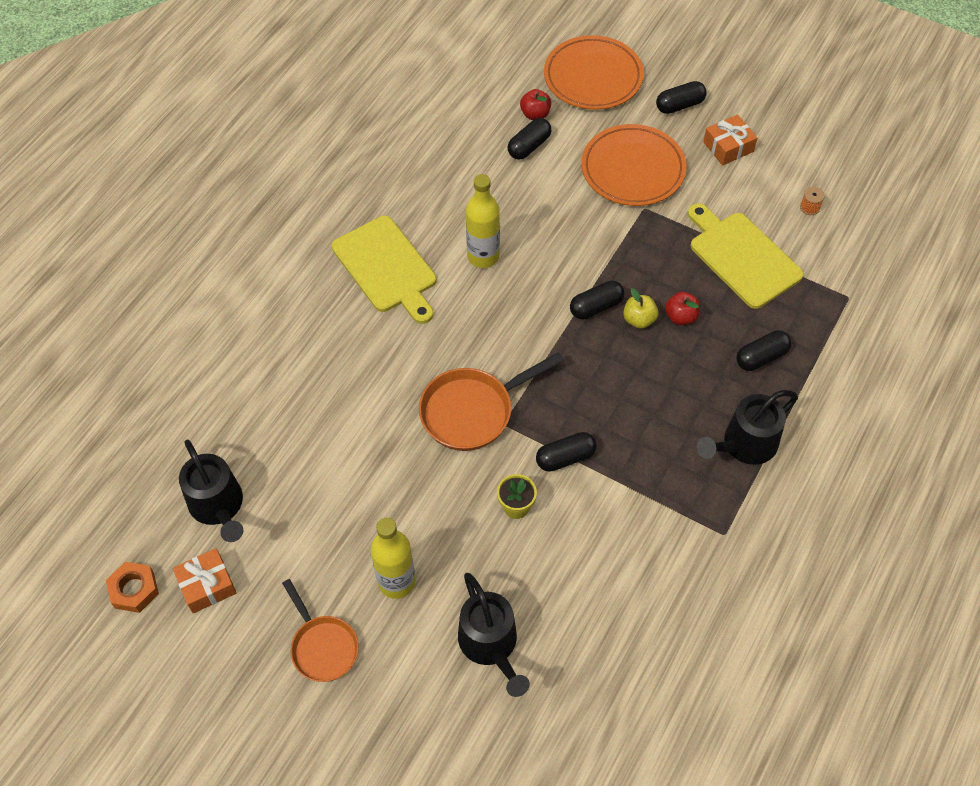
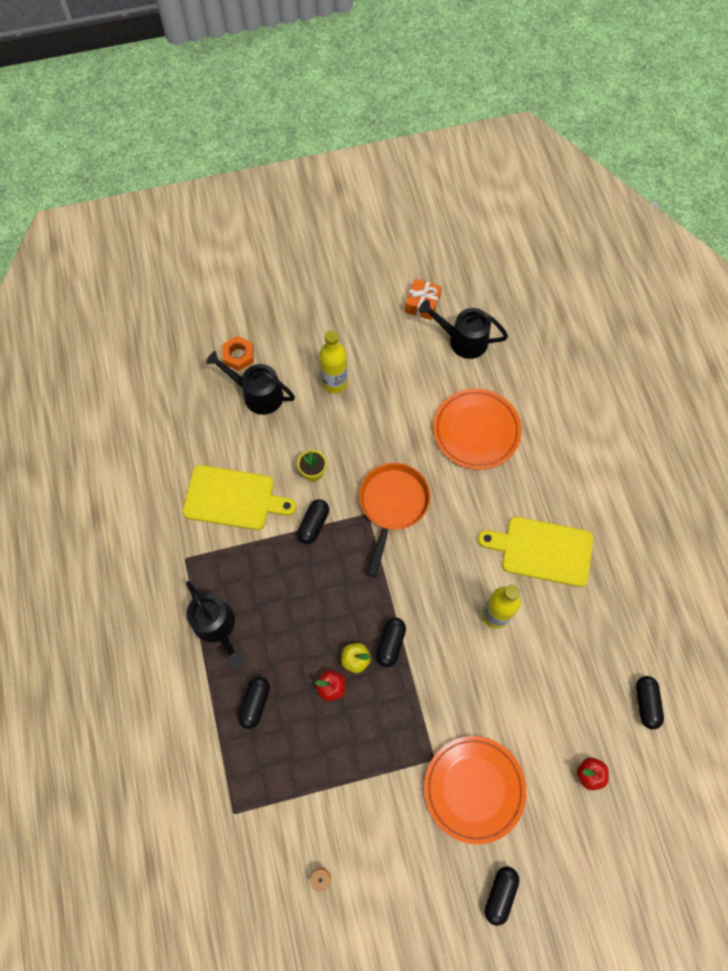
camera: 135 degrees right, 10 degrees up
orange nut [106,562,159,613] -> orange nut moved to [222,336,254,371]
orange pan [282,579,359,682] -> none
black capsule [508,118,551,160] -> black capsule moved to [636,676,664,730]
orange plate [544,35,644,110] -> orange plate moved to [433,388,522,470]
yellow cutting board [688,203,804,309] -> yellow cutting board moved to [182,465,296,530]
black watering can [697,390,798,465] -> black watering can turned 135 degrees clockwise [186,581,244,668]
orange gift [703,114,757,166] -> none

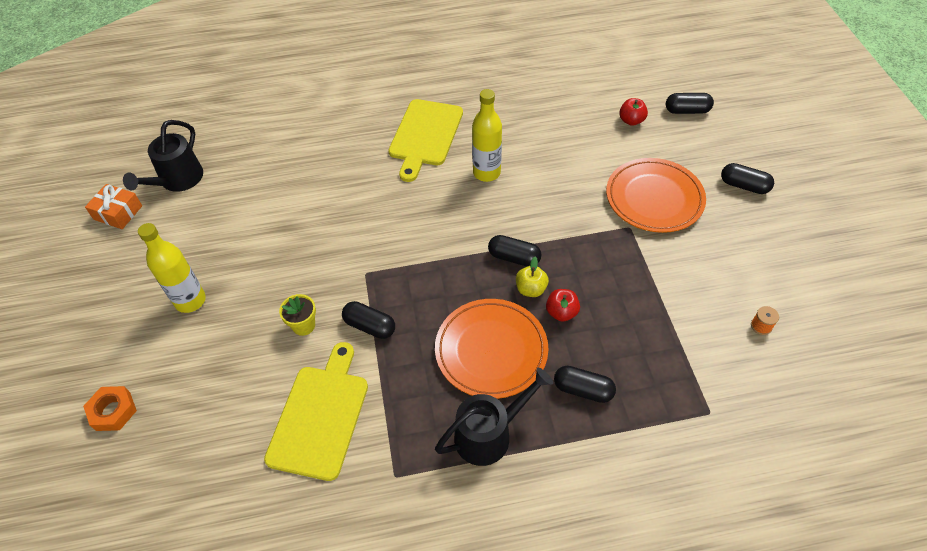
camera: 85 degrees left, 15 degrees down
black watering can [206,351,295,415] -> none
orange pan [359,463,430,577] -> none
orange plate [433,388,522,470] -> orange plate moved to [435,299,548,399]
black capsule [636,676,664,730] -> black capsule moved to [666,93,714,114]

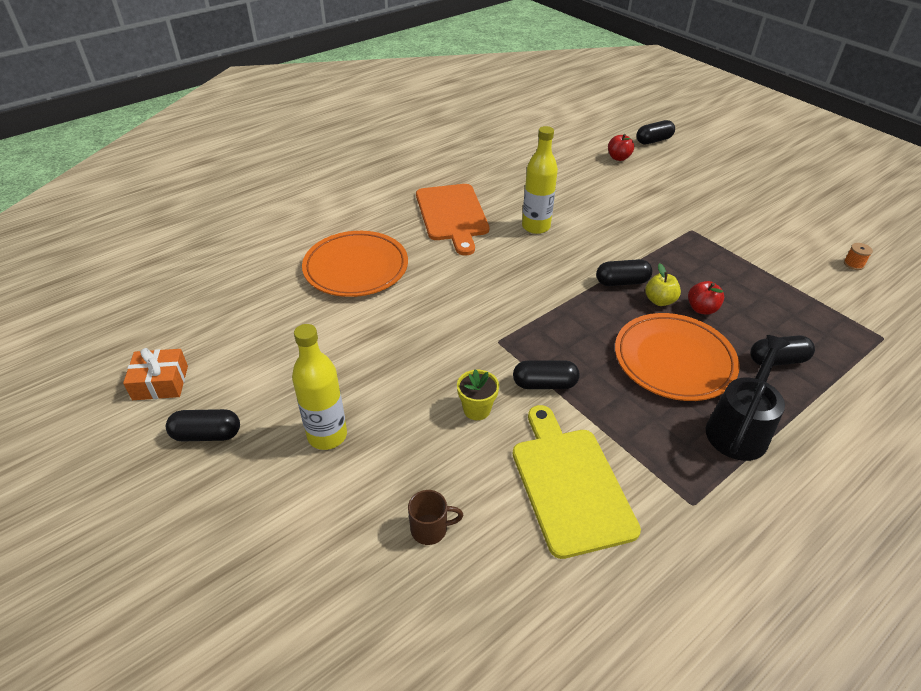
camera: 30 degrees left, 10 degrees down
orange nut [83,386,137,431] -> none
black watering can [123,120,203,192] -> none
yellow cutting board [388,99,463,182] -> orange cutting board [416,184,489,255]
orange plate [606,158,706,233] -> orange plate moved to [302,231,408,297]
black capsule [721,163,774,194] -> black capsule moved to [166,409,240,441]
none -> brown mug [408,490,463,545]

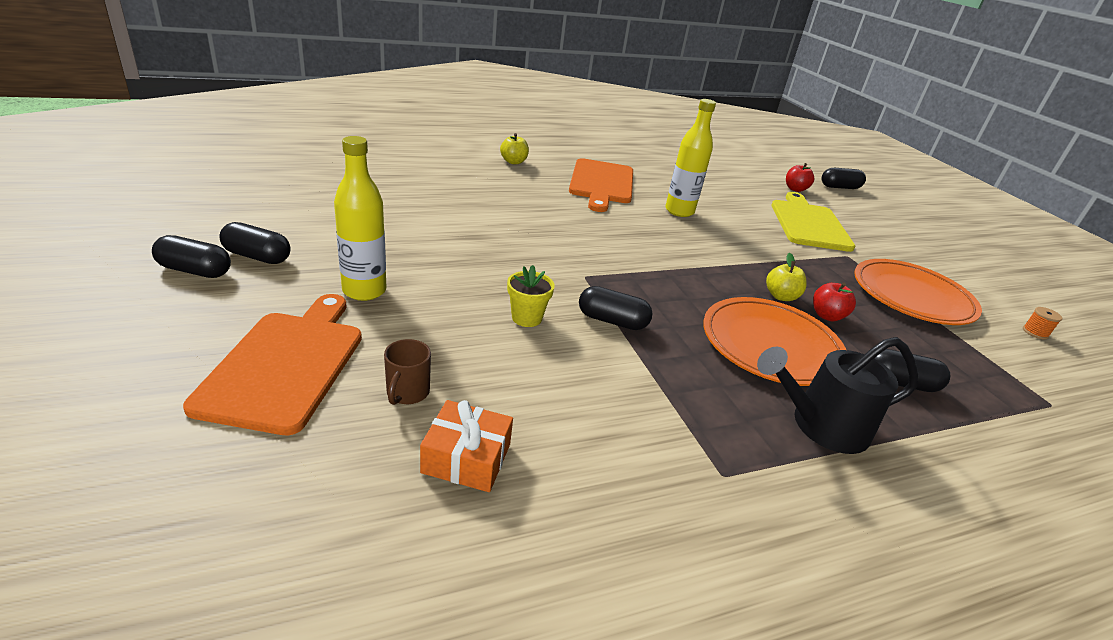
camera: 15 degrees right, 10 degrees down
orange gift [123,348,188,400] -> orange gift moved to [420,400,513,492]
orange plate [302,231,408,297] -> orange plate moved to [854,259,982,325]
brown mug [408,490,463,545] -> brown mug turned 90 degrees clockwise [384,339,431,405]
yellow cutting board [512,405,641,559] -> yellow cutting board moved to [771,192,855,252]
black capsule [596,259,653,286] -> black capsule moved to [152,235,231,278]
black watering can [706,335,790,461] -> black watering can turned 150 degrees counterclockwise [757,337,918,454]
none -> orange cutting board [183,294,362,435]
none -> yellow apple [500,133,529,164]

